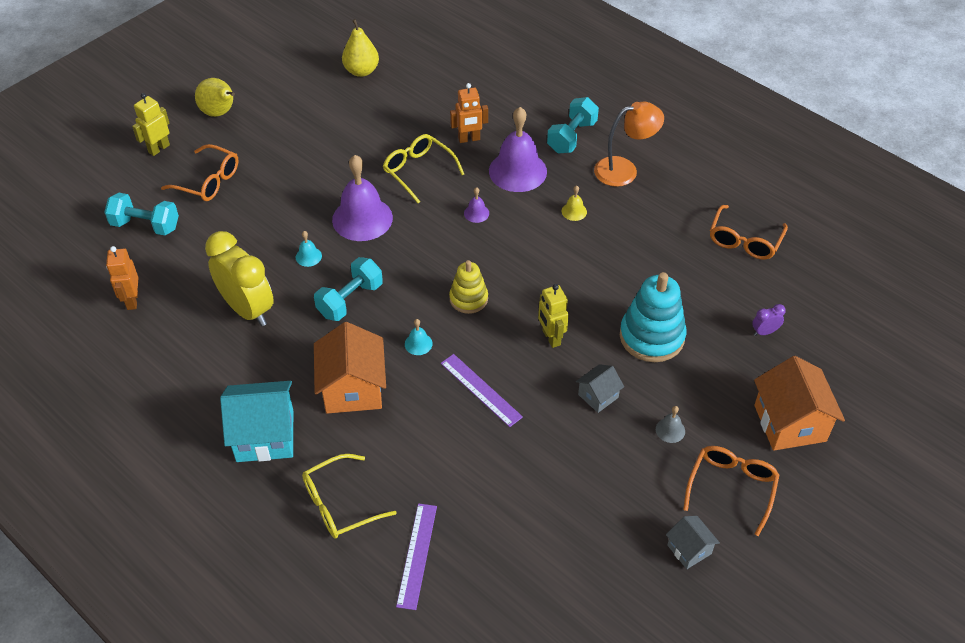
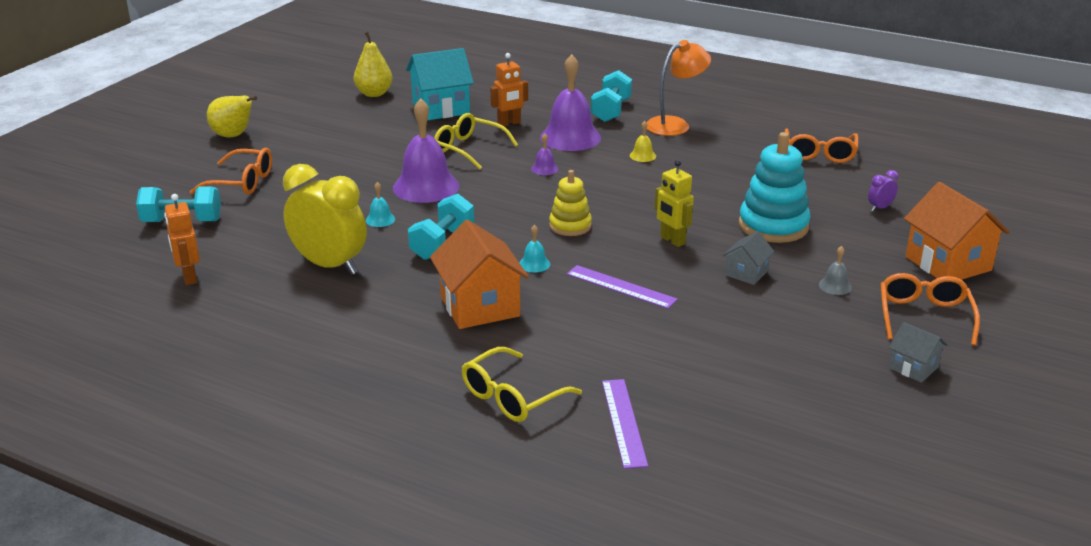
camera: 15 degrees left, 20 degrees down
yellow robot [132,93,170,156] -> none
turquoise house [220,381,293,462] -> turquoise house moved to [406,48,474,120]

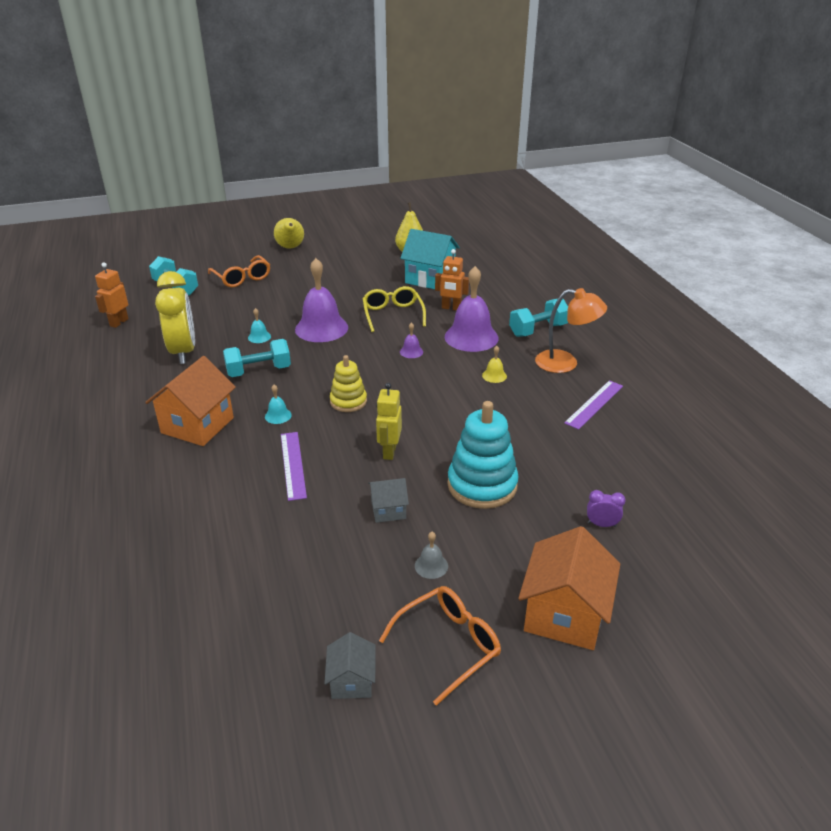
camera: 45 degrees right, 5 degrees up
yellow glasses [462,347,582,422] -> none
purple ruler [602,379,648,469] -> purple ruler moved to [564,380,623,430]
orange glasses [785,128,859,163] -> none

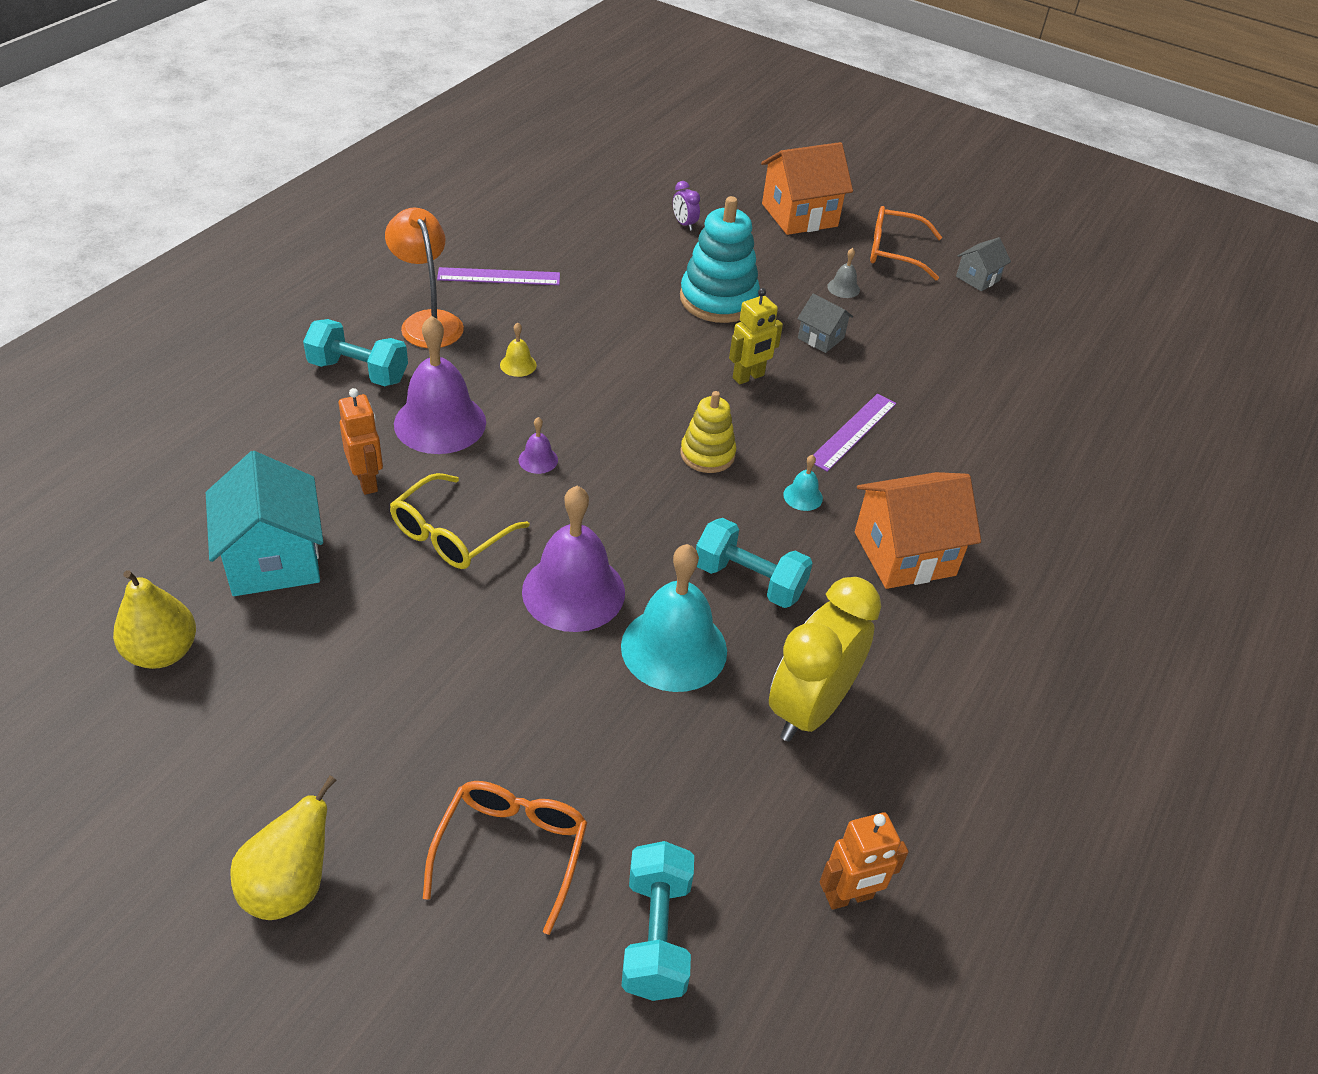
camera: 135 degrees left, 10 degrees up
turquoise bell [248,308,271,343] -> turquoise bell [621,544,727,692], size x2.36

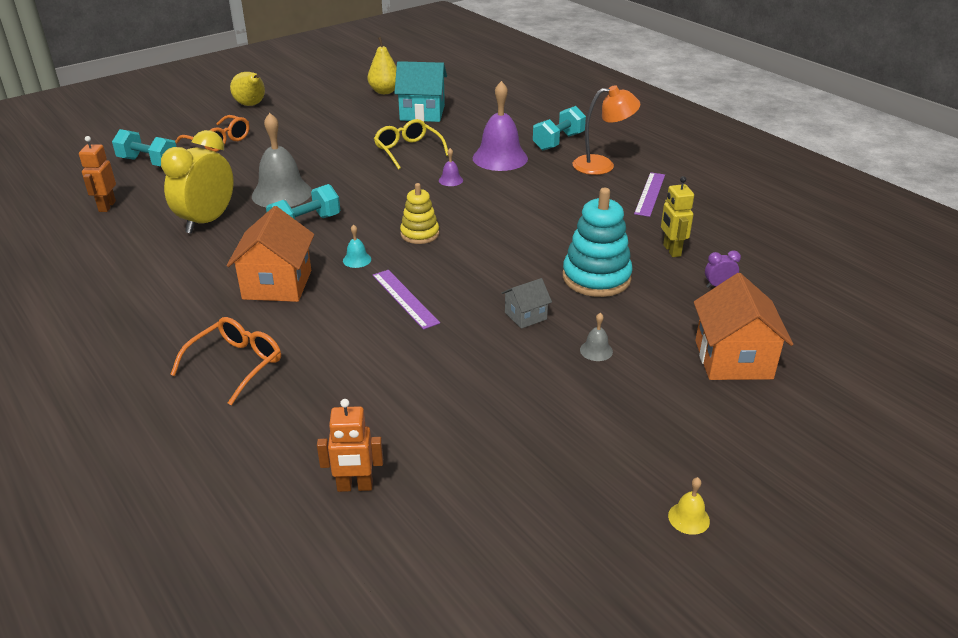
camera: 115 degrees right, 10 degrees down
orange robot [338,388,383,495] -> orange robot moved to [317,399,383,492]
yellow bell [500,322,537,377] -> yellow bell moved to [668,477,710,535]
purple bell [522,486,625,632] -> none
turquoise bell [621,544,727,692] -> grey bell [252,113,312,207]
yellow robot [729,288,783,385] -> yellow robot moved to [661,176,694,257]
yellow clock [769,577,881,742] -> yellow clock turned 120 degrees counterclockwise [161,130,234,234]
orange glasses [870,206,942,280] -> orange glasses moved to [170,317,281,405]
grey house [956,237,1011,291] -> none

